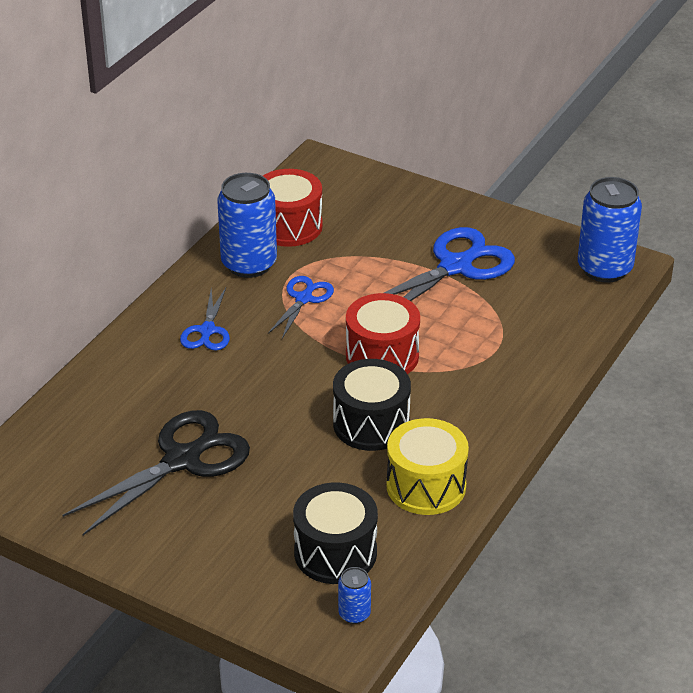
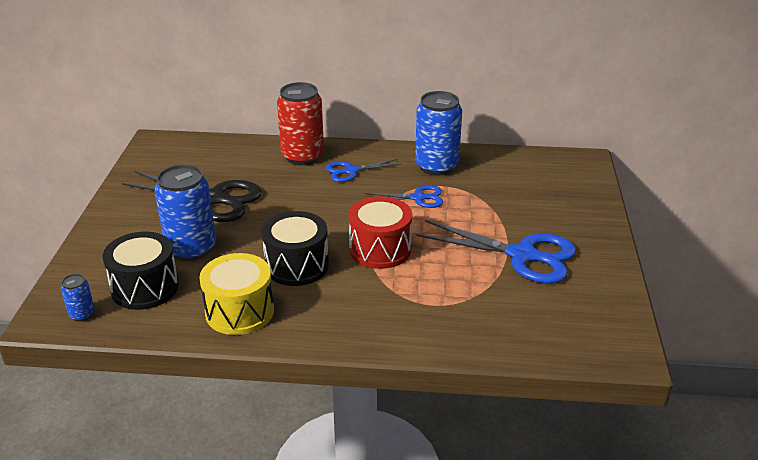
camera: 65 degrees right, 5 degrees down
red drum [263,169,323,247] -> none
blue can [578,177,642,283] -> blue can moved to [155,165,216,261]
none -> red can [277,82,324,165]

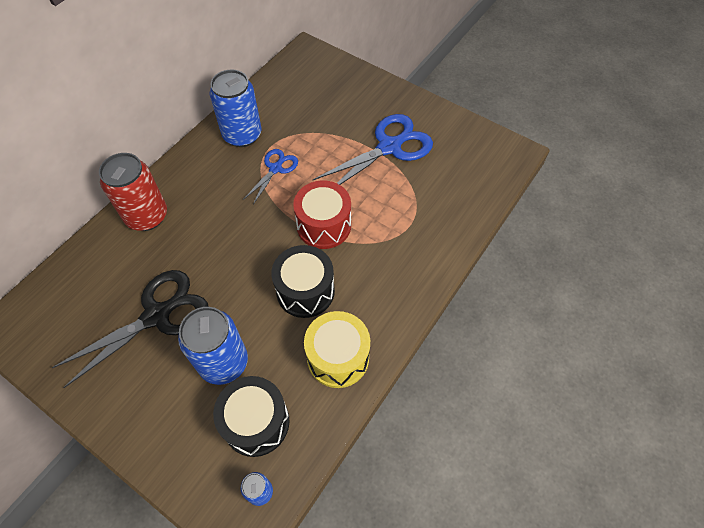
camera: 60 degrees left, 25 degrees up
blue scissors [326,159,402,182] -> none

